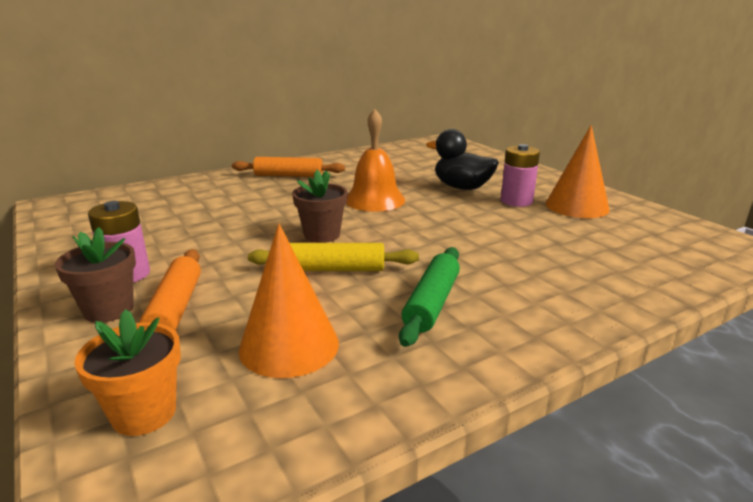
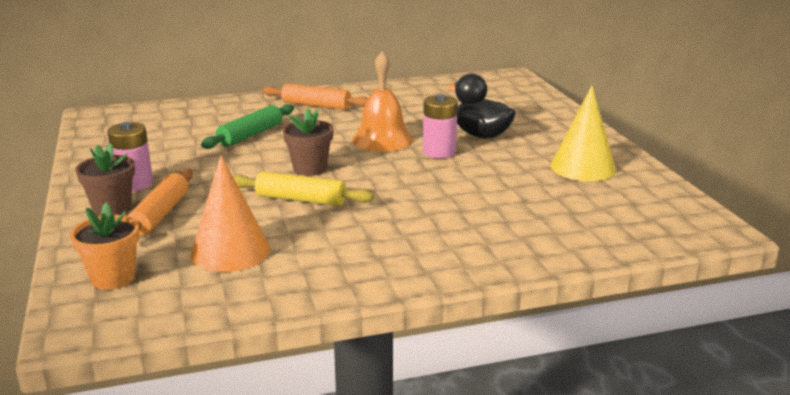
camera: 15 degrees right, 0 degrees up
green rolling pin [399,247,460,347] -> green rolling pin moved to [201,104,294,149]
pink battery [501,144,540,207] -> pink battery moved to [423,94,458,158]
orange cone [545,125,609,218] -> yellow cone [551,85,616,181]

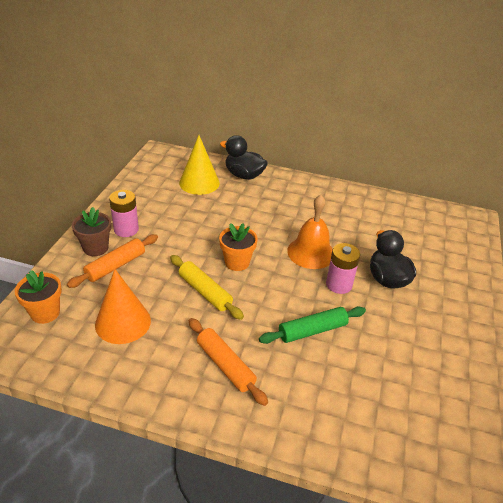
camera: 30 degrees right, 15 degrees up
green rolling pin [201,104,294,149] -> green rolling pin moved to [259,306,366,344]
orange rolling pin [263,83,368,110] -> orange rolling pin moved to [189,318,268,406]
brown flower pot [283,108,334,176] -> orange flower pot [219,223,258,271]
yellow cone [551,85,616,181] -> yellow cone moved to [179,135,220,195]
none -> black duck [220,135,268,180]

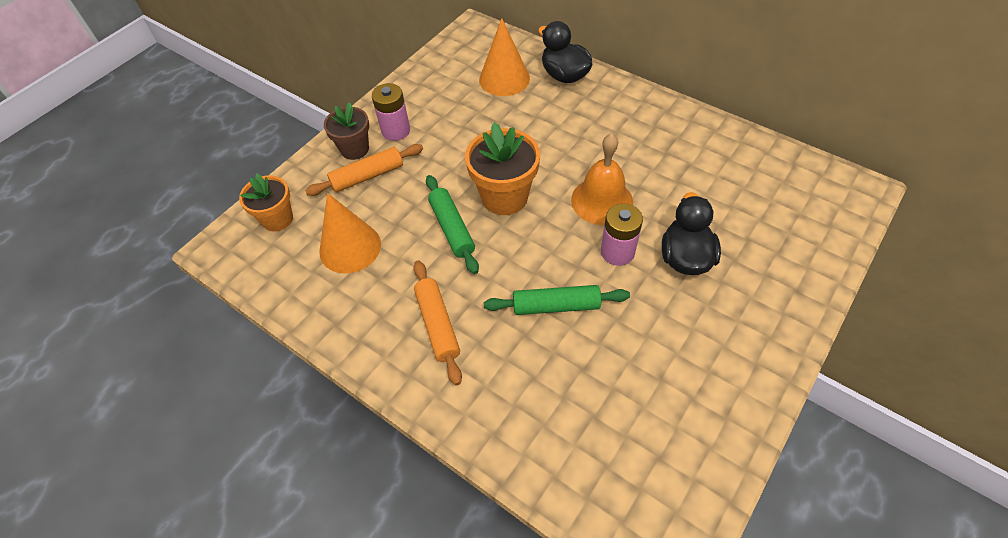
camera: 25 degrees right, 15 degrees up
yellow rolling pin [170,255,244,320] -> green rolling pin [426,175,479,274]
yellow cone [179,135,220,195] -> orange cone [479,18,530,96]
orange flower pot [219,223,258,271] -> orange flower pot [465,122,540,215], size x1.53

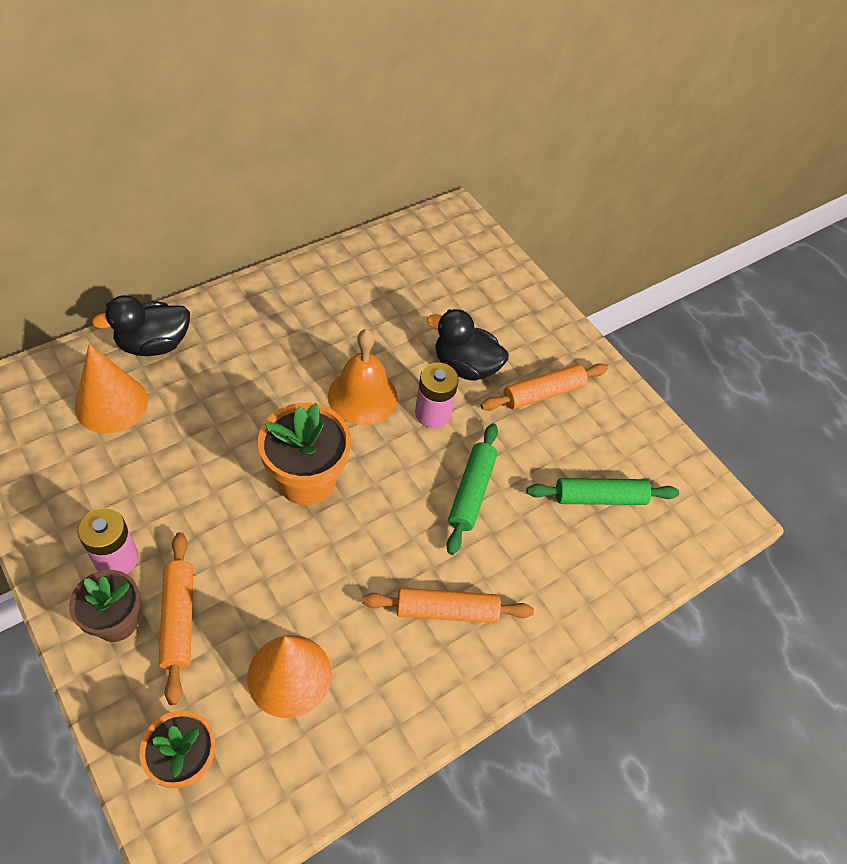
camera: 80 degrees left, 0 degrees up
green rolling pin [426,175,479,274] -> green rolling pin moved to [526,478,679,505]
none -> orange rolling pin [481,363,608,411]

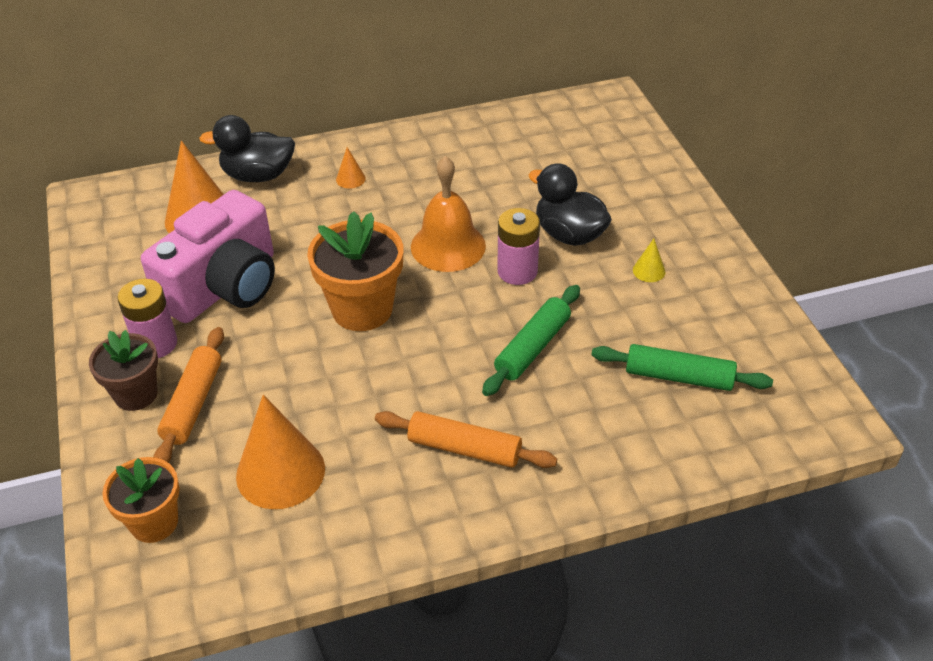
camera: 25 degrees right, 10 degrees down
orange rolling pin [481,363,608,411] -> yellow cone [633,238,665,282]
none -> pink camera [141,190,275,323]
none -> orange cone [336,147,366,189]

